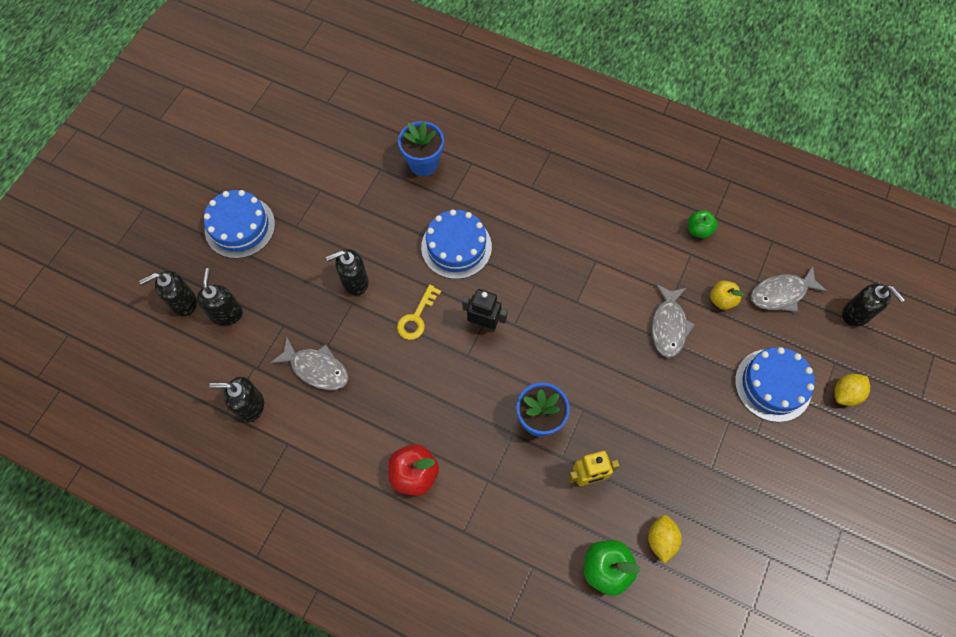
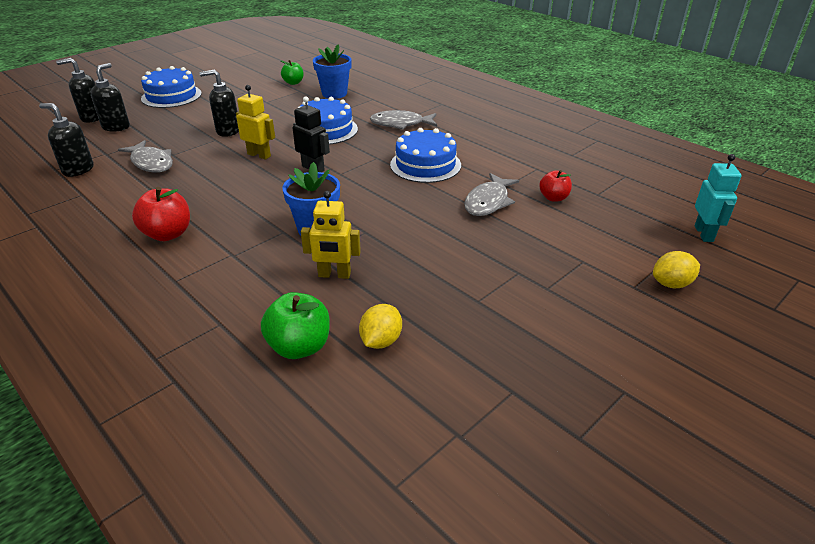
camera: 20 degrees right, 30 degrees down
yellow key [397,284,441,340] -> yellow robot [236,85,275,160]
green apple [688,210,718,239] -> green apple moved to [281,60,304,85]
yellow apple [710,281,744,310] -> red apple [539,170,572,202]
blue cake [735,347,815,422] -> blue cake moved to [390,128,461,183]
grey fish [750,265,828,312] -> grey fish moved to [370,110,437,130]
black soap dispenser [842,283,905,327] -> turquoise robot [695,154,742,242]

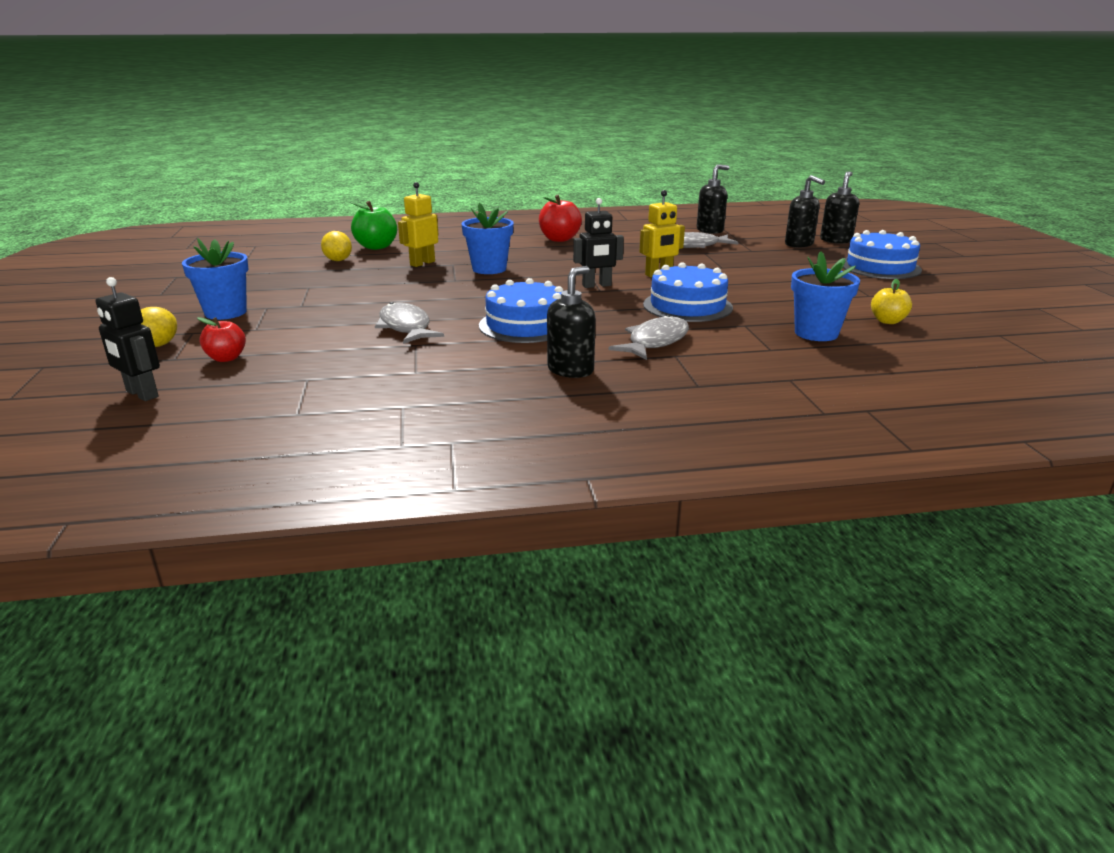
camera: 125 degrees right, 10 degrees down
black soap dispenser [200,70,239,137] -> black soap dispenser moved to [547,266,596,378]
green apple [281,60,304,85] -> yellow apple [871,279,912,324]
red apple [539,170,572,202] -> red apple moved to [197,317,246,362]
turquoise robot [695,154,742,242] -> black robot [95,277,160,401]
none -> blue flower pot [182,238,248,320]

